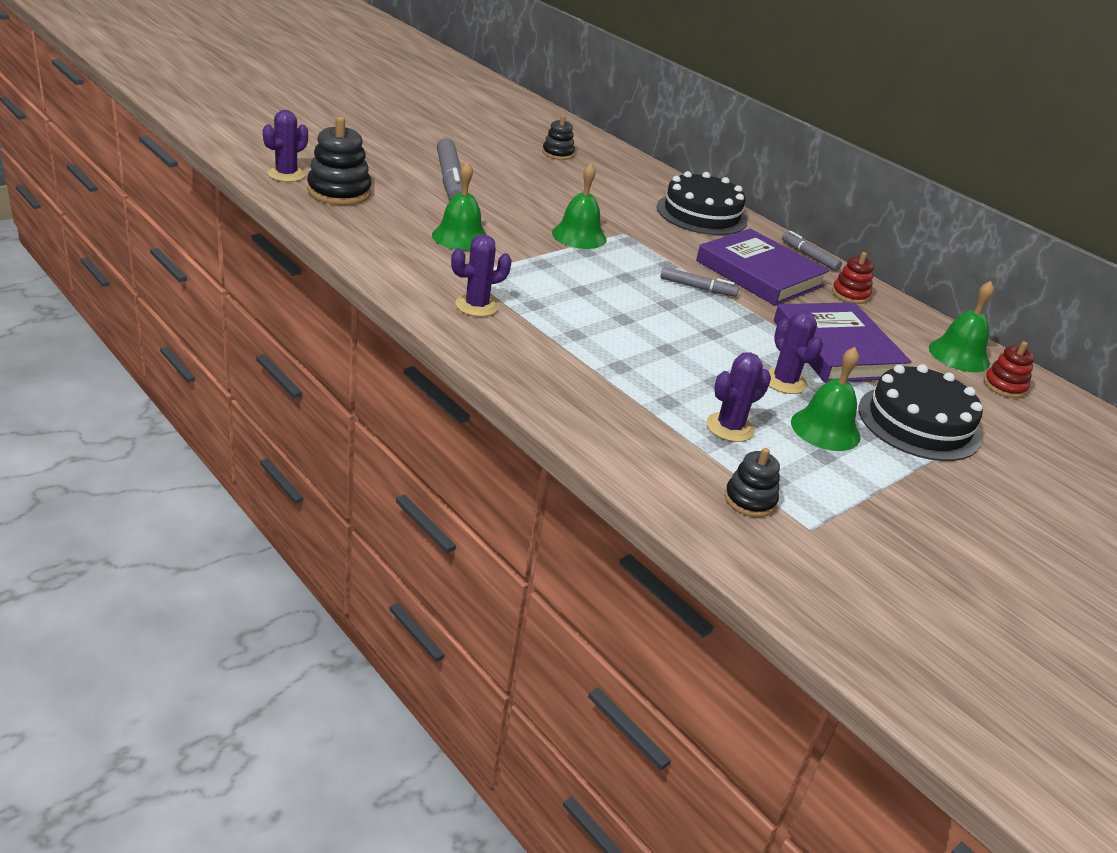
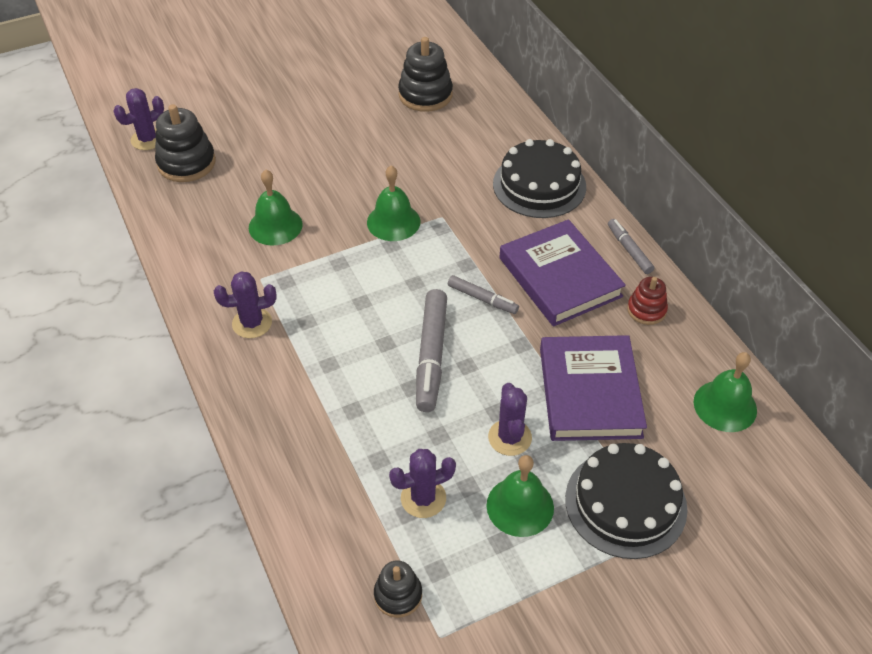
camera: 20 degrees right, 15 degrees up
grey marker [437,138,462,200] -> grey marker moved to [416,289,447,412]
black stacking toy [542,115,575,160] -> black stacking toy [398,37,453,112], size x1.69
red stacking toy [984,341,1035,398] -> none

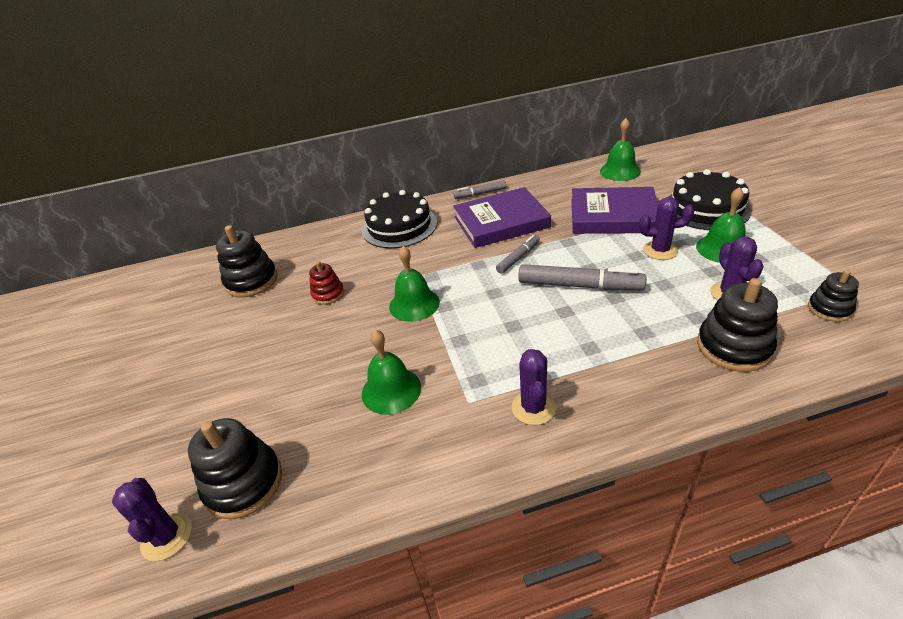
camera: 75 degrees left, 10 degrees down
red stacking toy [627,277,668,325] -> red stacking toy moved to [309,261,344,305]
none -> black stacking toy [697,278,778,372]

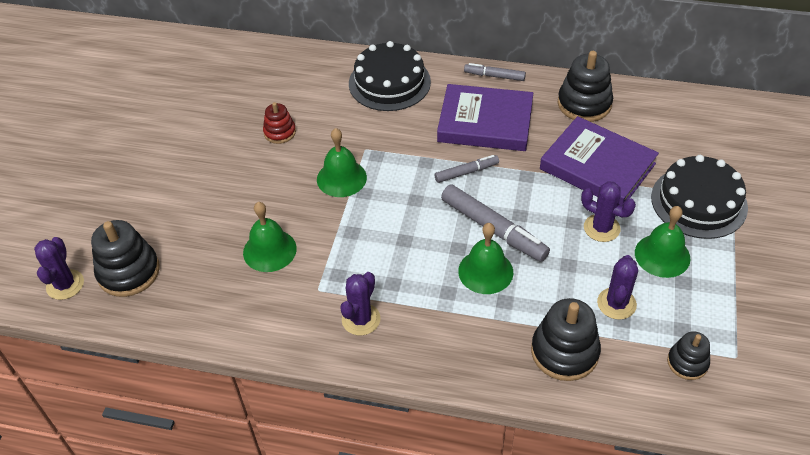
camera: 25 degrees right, 10 degrees up
black stacking toy [216,225,278,298] -> black stacking toy moved to [558,51,613,122]
green bell [600,118,641,181] -> green bell moved to [458,223,513,294]

